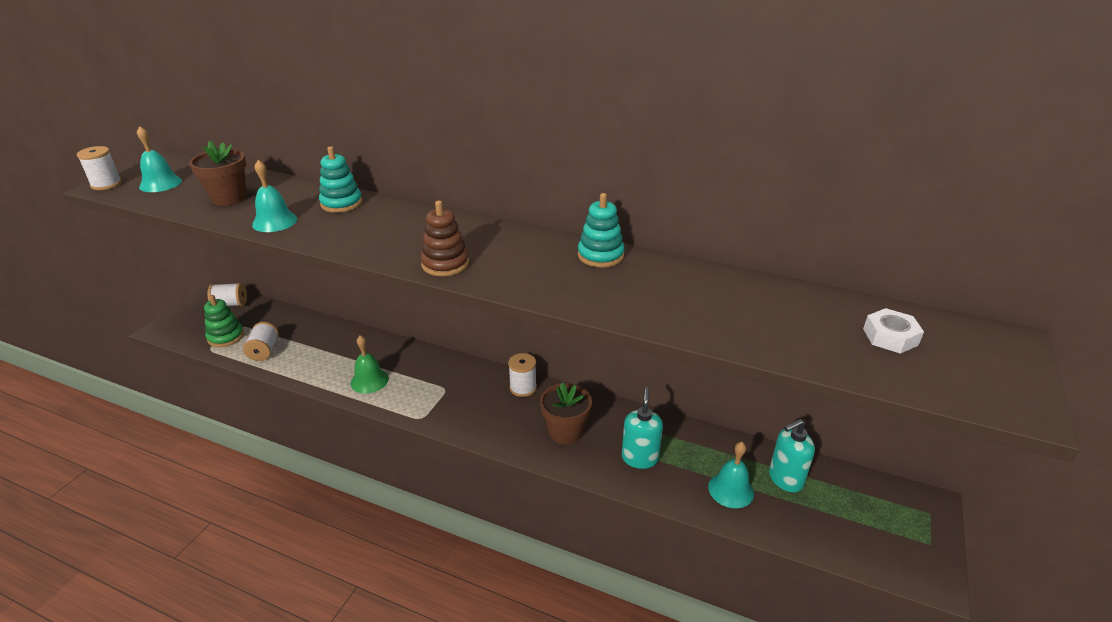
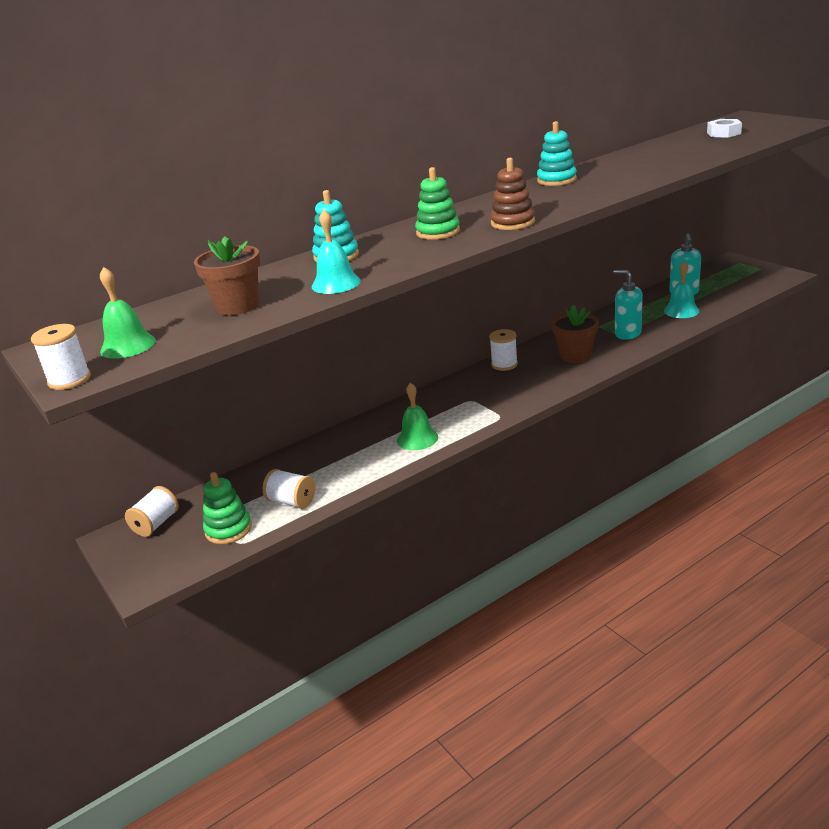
camera: 55 degrees left, 5 degrees down
turquoise bell [137,126,182,192] -> green bell [100,267,156,359]
none -> green stacking toy [415,167,460,240]

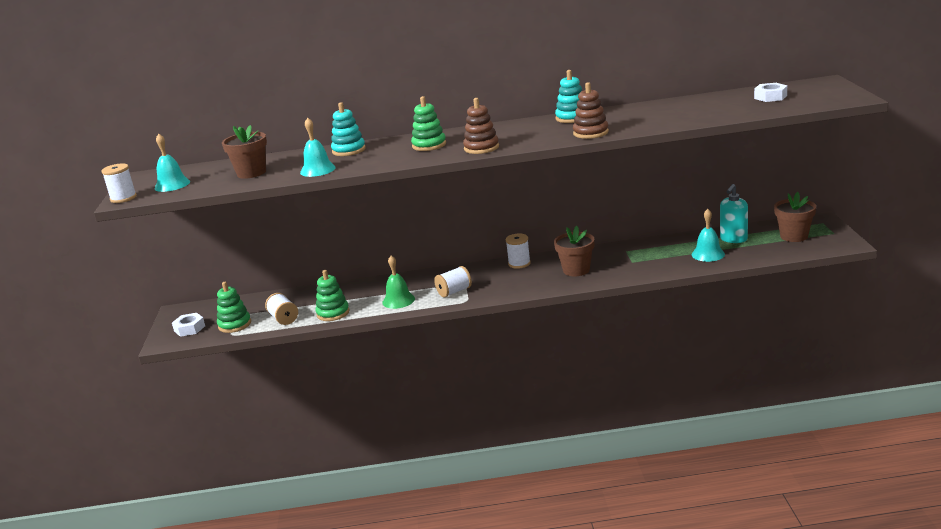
camera: 30 degrees right, 5 degrees down
green bell [100,267,156,359] -> turquoise bell [154,133,190,192]
white spool [125,486,179,537] -> white spool moved to [434,266,472,298]
turquoise soap dispenser [613,270,643,340] -> none
none -> white nut [172,313,205,337]
none -> green stacking toy [316,270,349,321]
none -> brown stacking toy [573,82,609,139]
none -> brown flower pot [774,192,816,242]

